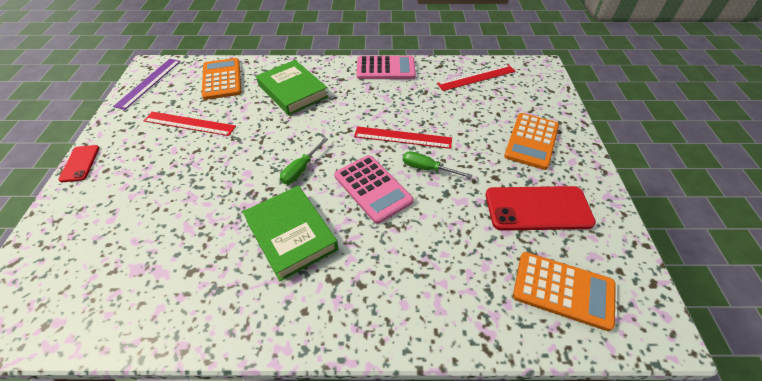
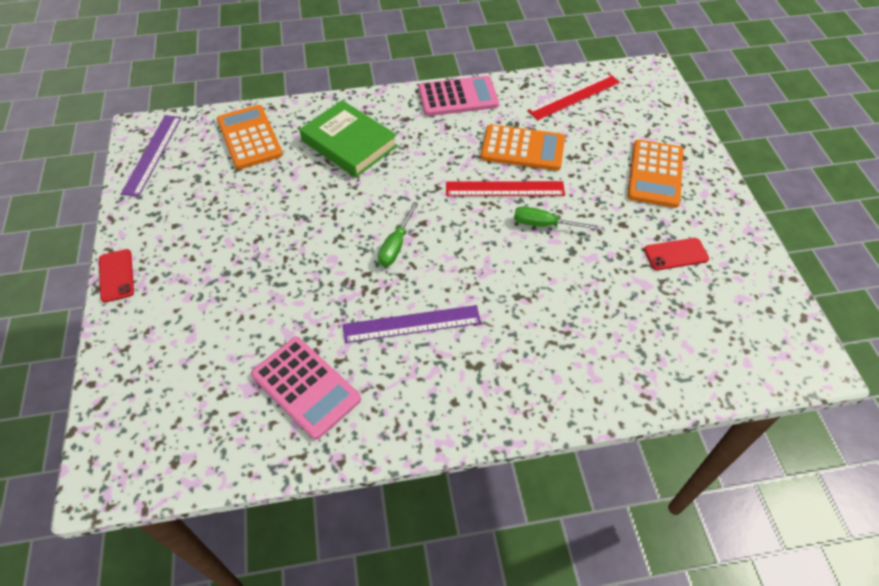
camera: 10 degrees left, 5 degrees up
red ruler [144,112,236,136] -> none
green book [242,186,338,281] -> purple ruler [343,305,481,343]
pink calculator [334,155,414,224] -> pink calculator moved to [251,337,361,440]
red phone [486,186,596,231] -> red phone [644,238,709,270], size x0.53
orange calculator [513,252,616,331] -> orange calculator moved to [481,124,565,170]

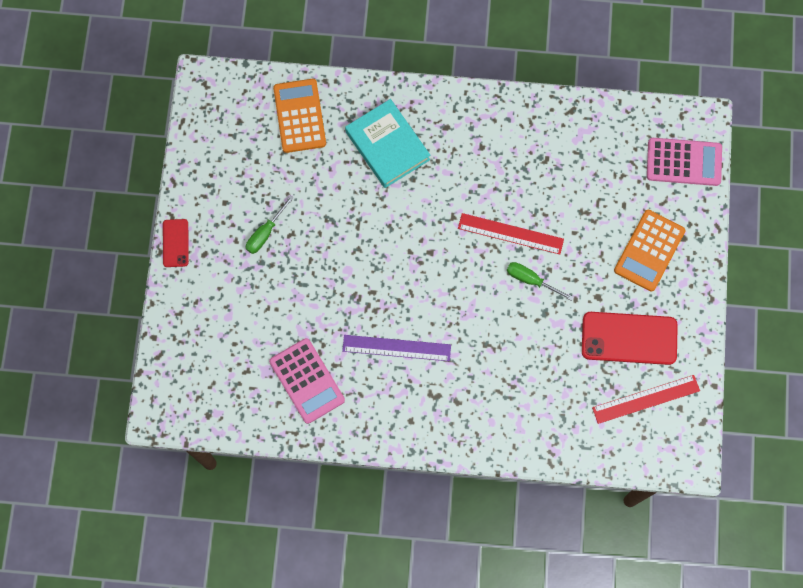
camera: 15 degrees right, 20 degrees up
purple ruler [121,115,181,197] -> none
green book [299,100,398,177] -> turquoise book [345,99,430,188]
green screwdriver [378,202,419,266] -> green screwdriver moved to [246,195,294,254]
pink calculator [418,76,499,116] -> pink calculator moved to [647,138,722,186]
orange calculator [481,124,565,170] -> none
red ruler [527,73,620,120] -> red ruler moved to [592,375,700,424]
red phone [644,238,709,270] -> red phone [582,312,678,365], size x1.89

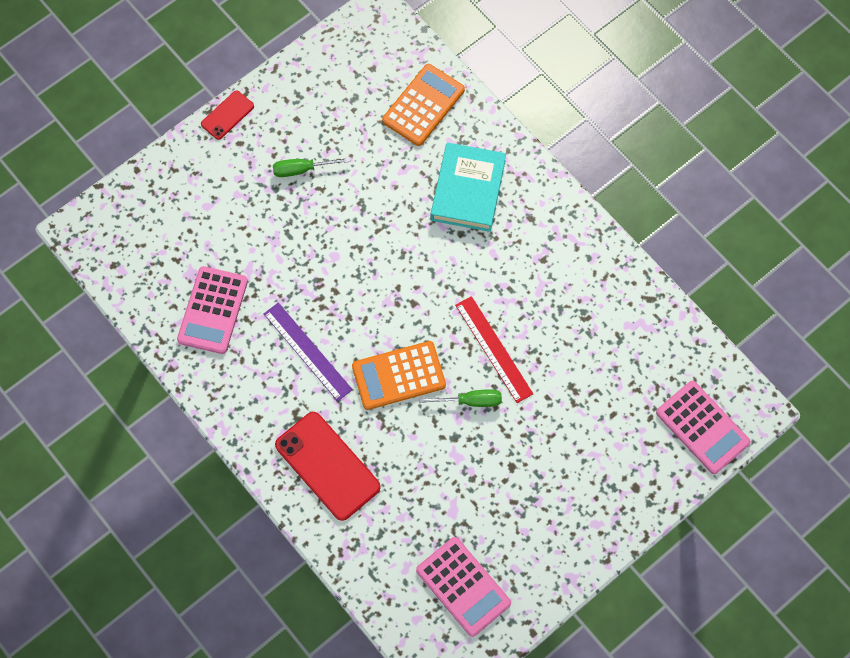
camera: 45 degrees right, 5 degrees down
green screwdriver [507,262,574,301] -> green screwdriver turned 105 degrees clockwise [419,389,502,407]
red phone [582,312,678,365] -> red phone moved to [275,412,381,521]
red ruler [592,375,700,424] -> pink calculator [416,537,511,637]
orange calculator [614,210,685,292] -> orange calculator moved to [352,341,446,410]

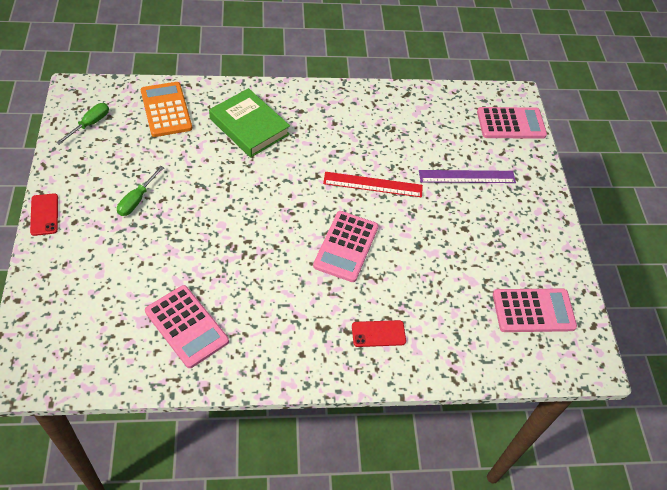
camera: 60 degrees left, 15 degrees down
purple ruler [264,302,353,401] -> purple ruler moved to [419,170,516,183]
red phone [275,412,381,521] -> red phone [352,320,406,347], size x0.53
orange calculator [352,341,446,410] -> pink calculator [313,211,378,282]
green screwdriver [419,389,502,407] -> green screwdriver moved to [56,103,109,145]
turquoise book [431,142,506,232] -> green book [209,88,290,158]

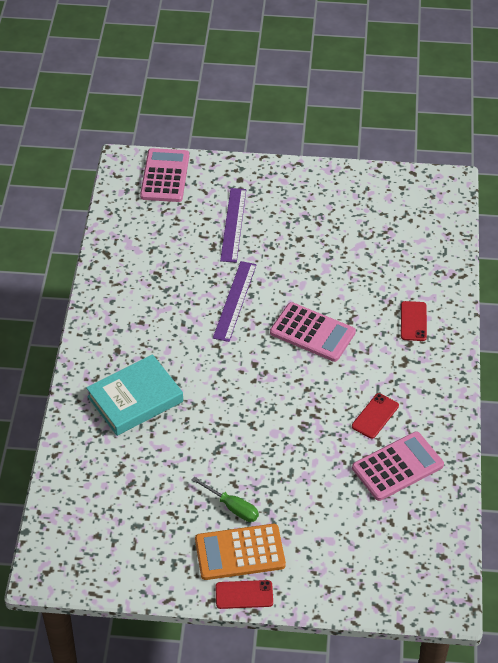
camera: 75 degrees left, 5 degrees down
green screwdriver [56,103,109,145] -> none
orange calculator [141,82,192,137] -> orange calculator moved to [195,524,286,580]
green book [209,88,290,158] -> turquoise book [86,354,183,436]
red ruler [323,172,423,197] -> purple ruler [213,261,257,342]
pink calculator [493,289,577,332] -> none
none -> red phone [352,393,399,439]

